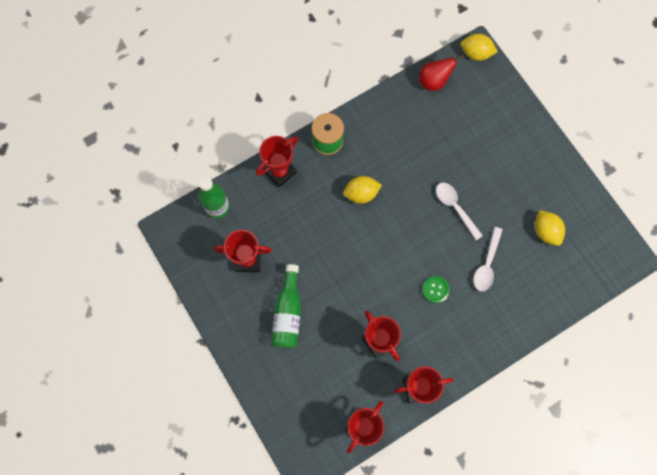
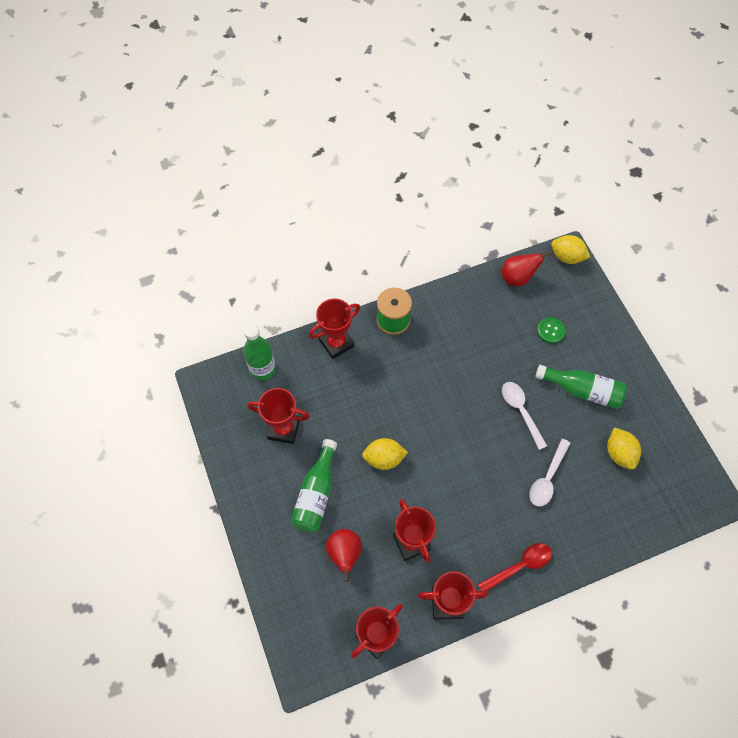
camera: 10 degrees right, 10 degrees down
yellow lemon [343,176,382,204] -> yellow lemon moved to [362,438,408,470]
green button [422,276,450,303] -> green button moved to [537,317,565,344]
none -> red pear [326,529,362,582]
none -> red spoon [478,543,552,592]
none -> green bottle [535,365,627,409]

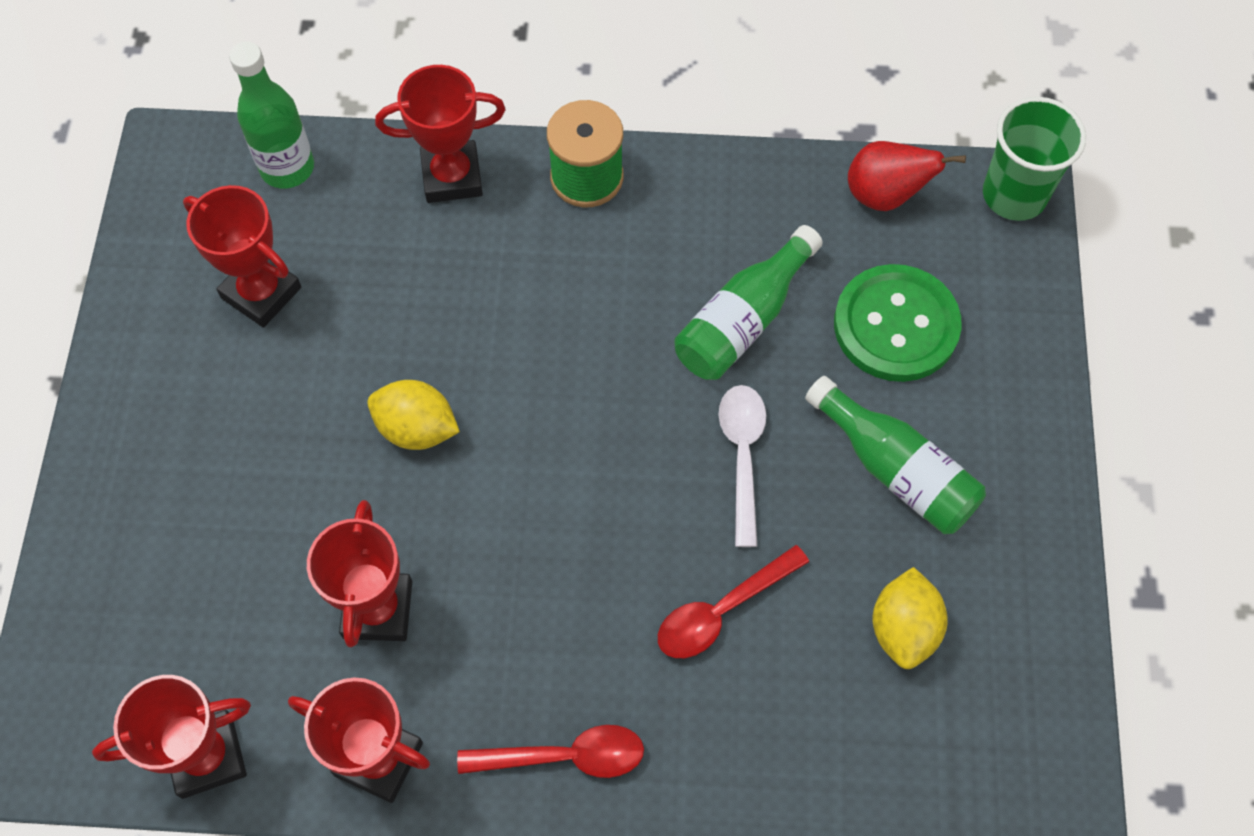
camera: 25 degrees right, 0 degrees up
green bottle [291,439,337,532] -> green bottle moved to [674,225,823,380]
red pear [326,529,362,582] -> none
white spoon [529,439,571,507] -> red spoon [658,545,809,658]
green button [537,317,565,344] -> green button [834,264,962,382], size x1.99
yellow lemon [551,235,590,264] -> green cup [983,97,1086,221]

